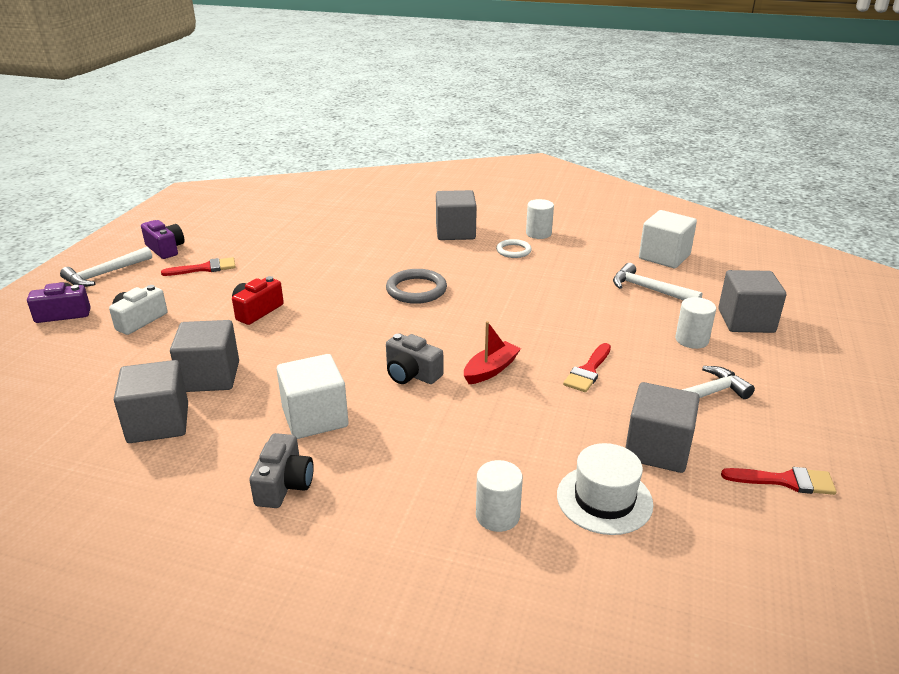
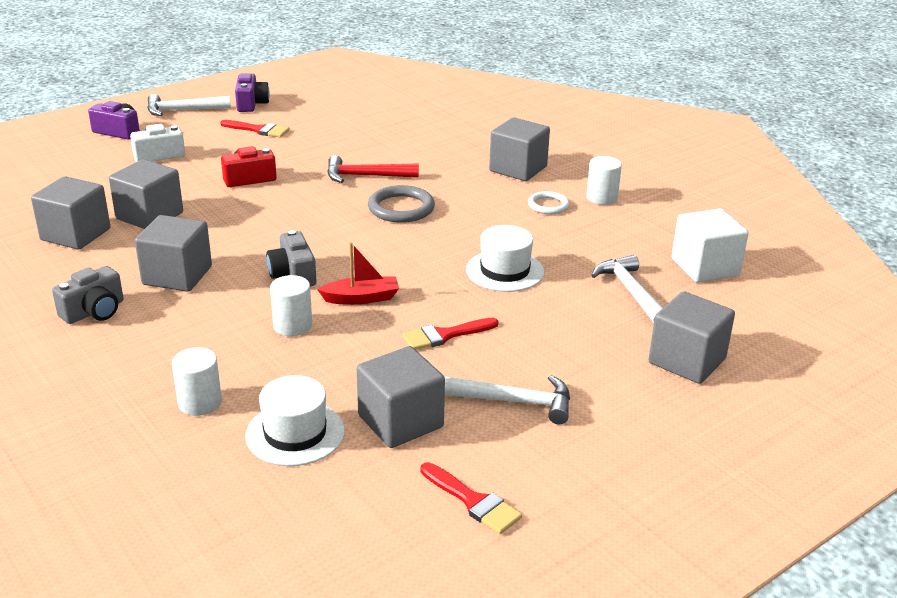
camera: 35 degrees right, 0 degrees up
white cube [277,354,348,439] -> grey cube [135,215,212,292]
white cylinder [675,297,716,349] -> white cylinder moved to [270,275,312,336]
none -> red hammer [327,155,419,183]
none -> white hat [466,225,544,292]

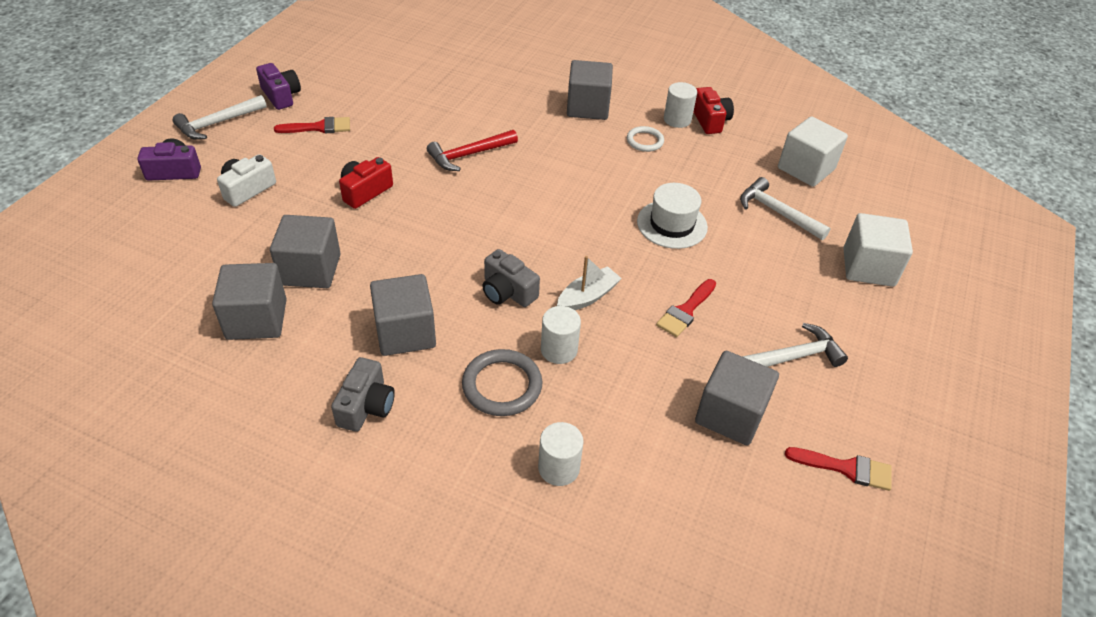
camera: 30 degrees left, 15 degrees up
white hat [245,375,345,466] -> none
red boat [317,242,399,305] -> white boat [557,256,622,310]
grey ring [368,185,435,223] -> grey ring moved to [462,349,542,416]
grey cube [648,291,735,384] -> white cube [843,213,913,287]
none -> red camera [693,87,734,134]

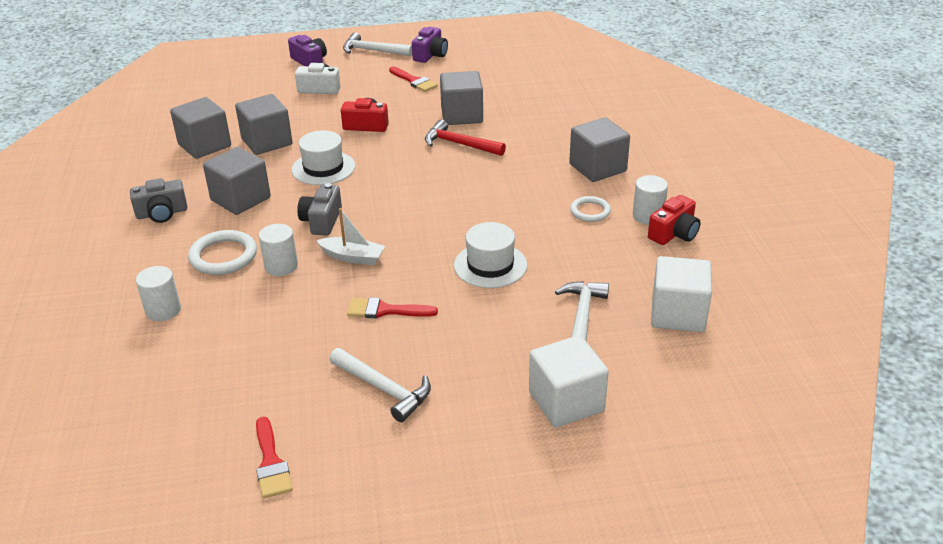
camera: 60 degrees right, 10 degrees down
grey ring [462,349,542,416] -> white ring [188,230,257,275]
grey cube [695,351,779,445] -> grey cube moved to [440,71,483,125]
none -> white hat [291,130,355,185]

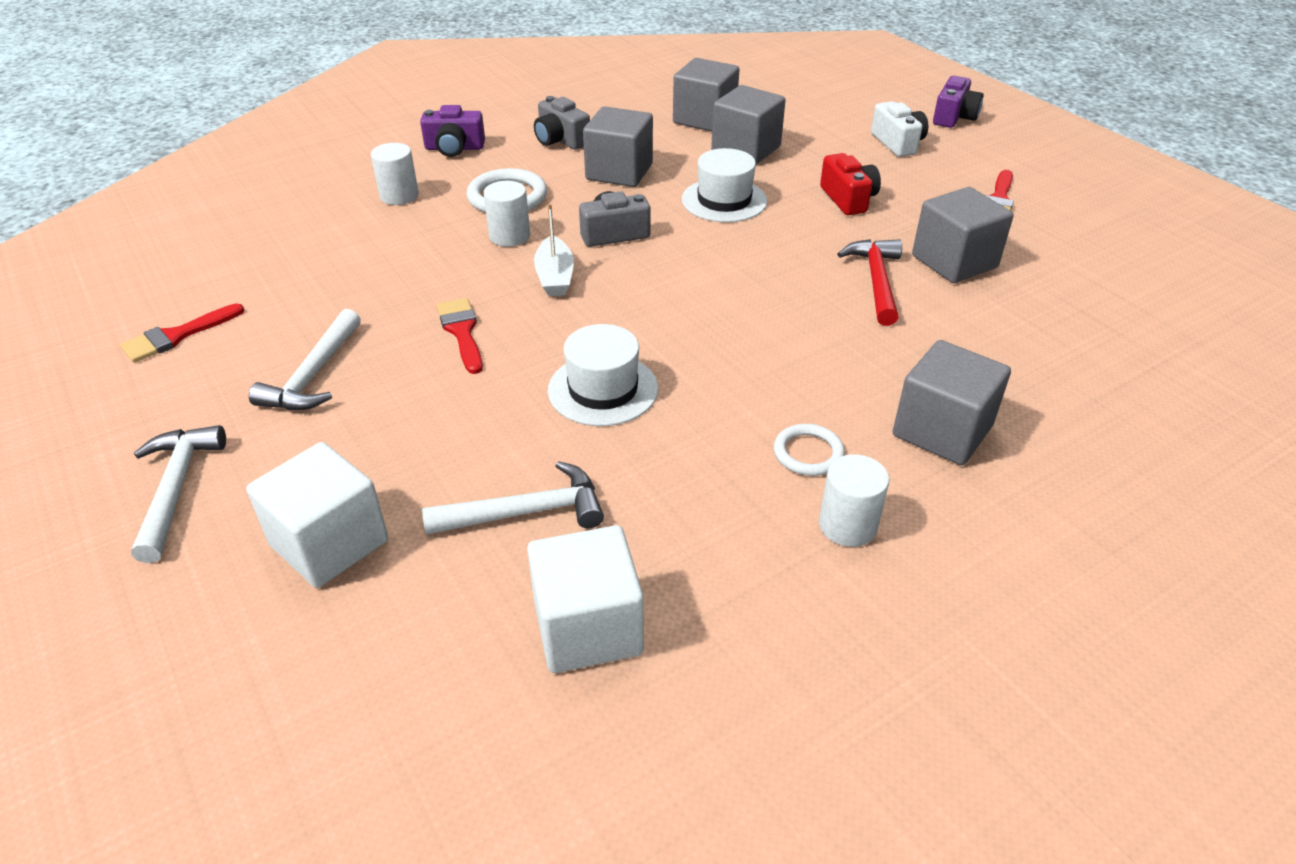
camera: 65 degrees right, 5 degrees up
white hammer [343,32,412,56] -> white hammer moved to [131,425,226,563]
purple camera [412,27,448,63] -> purple camera moved to [420,105,485,157]
red camera [648,195,700,245] -> none

